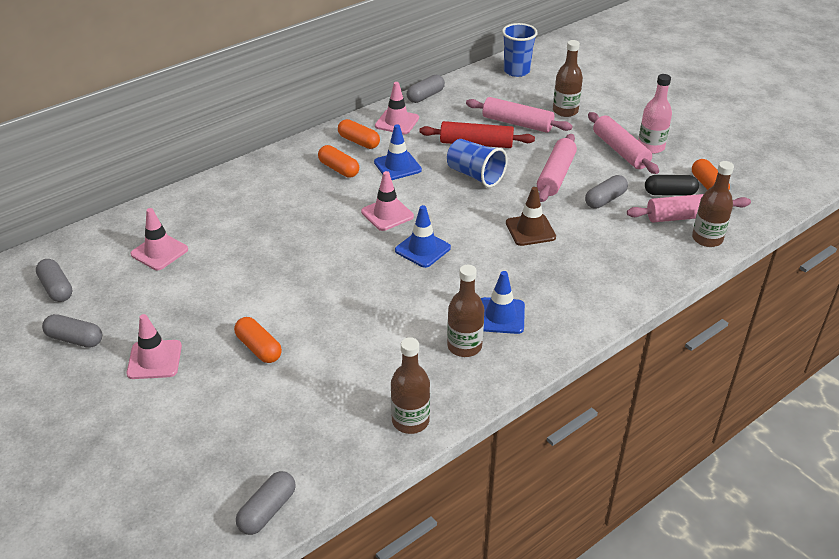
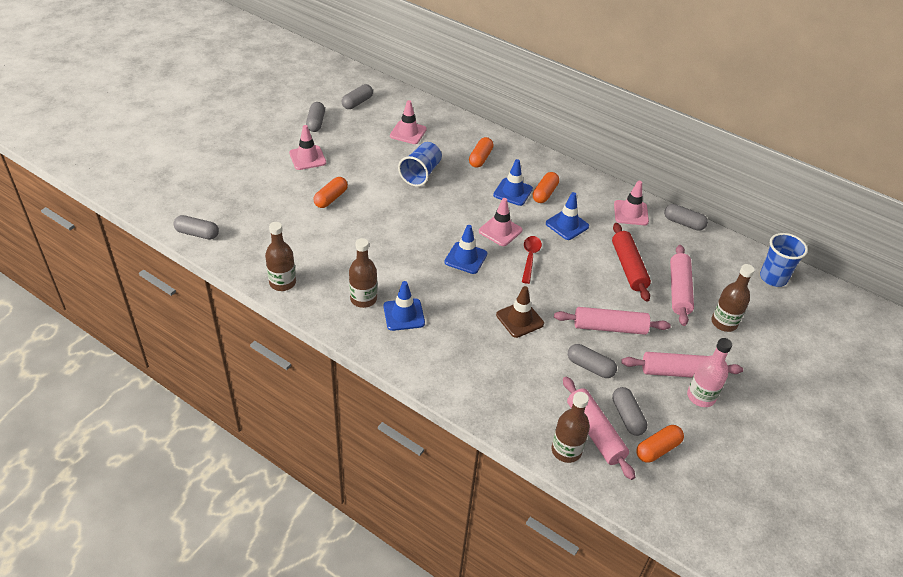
camera: 70 degrees right, 5 degrees up
orange capsule [338,119,380,149] -> orange capsule moved to [469,137,494,168]
blue cup [447,139,508,188] -> blue cup moved to [398,142,442,187]
pink rolling pin [588,112,659,174] -> pink rolling pin turned 45 degrees clockwise [621,352,743,378]
black capsule [645,175,699,196] -> grey capsule [612,387,647,436]
none -> blue traffic cone [493,159,533,206]
none -> red spoon [522,236,542,284]

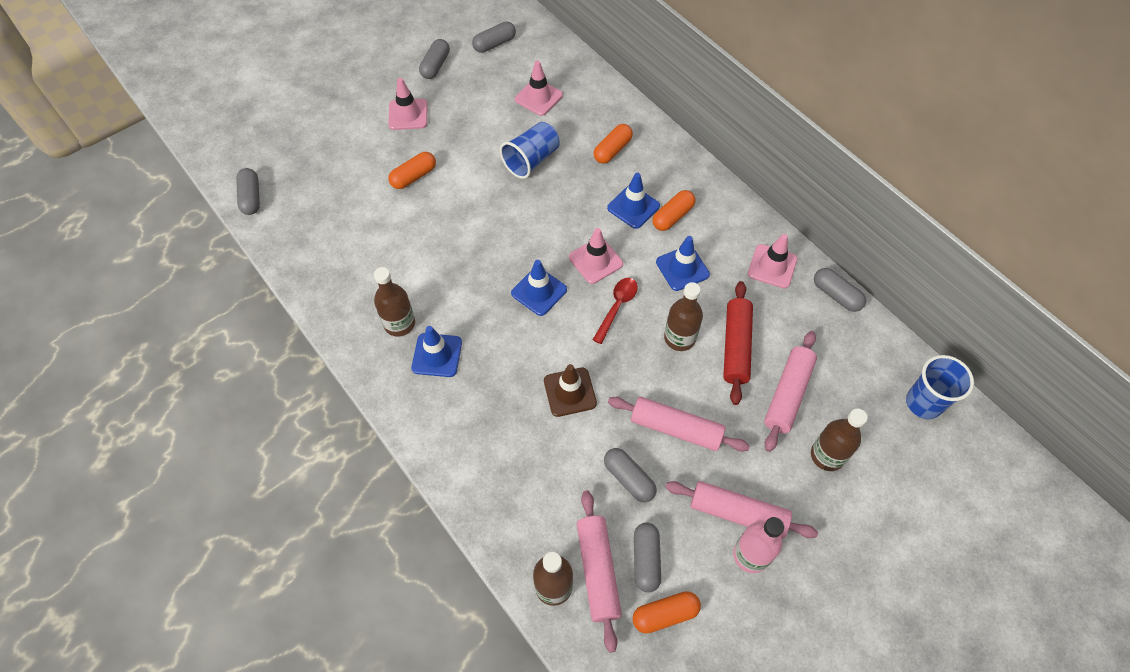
camera: 20 degrees right, 15 degrees up
grey capsule [174,215,219,240] -> grey capsule turned 45 degrees clockwise [236,168,260,215]
brown bottle [265,222,296,291] -> brown bottle moved to [664,282,703,351]

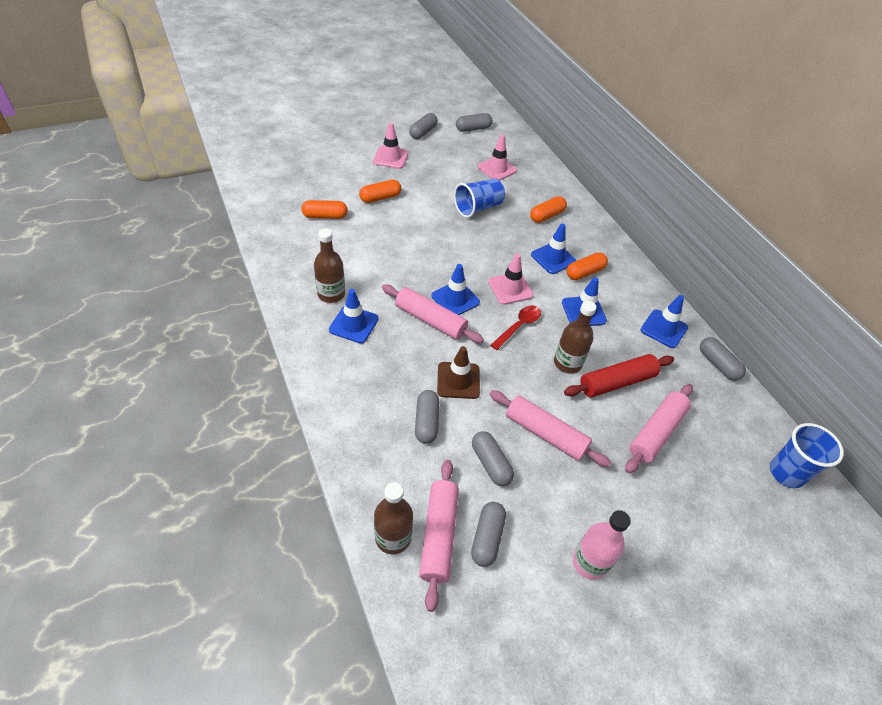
camera: 10 degrees right, 10 degrees down
grey capsule [236,168,260,215] -> grey capsule moved to [415,390,439,444]
orange capsule [632,591,701,634] -> orange capsule moved to [301,200,348,219]
pink rolling pin [665,481,818,538] -> pink rolling pin moved to [382,285,484,343]
red rolling pin [723,281,753,405] -> red rolling pin turned 45 degrees clockwise [564,354,674,397]
pink traffic cone [748,234,798,289] -> blue traffic cone [640,295,688,348]
brown bottle [811,408,868,471] -> none

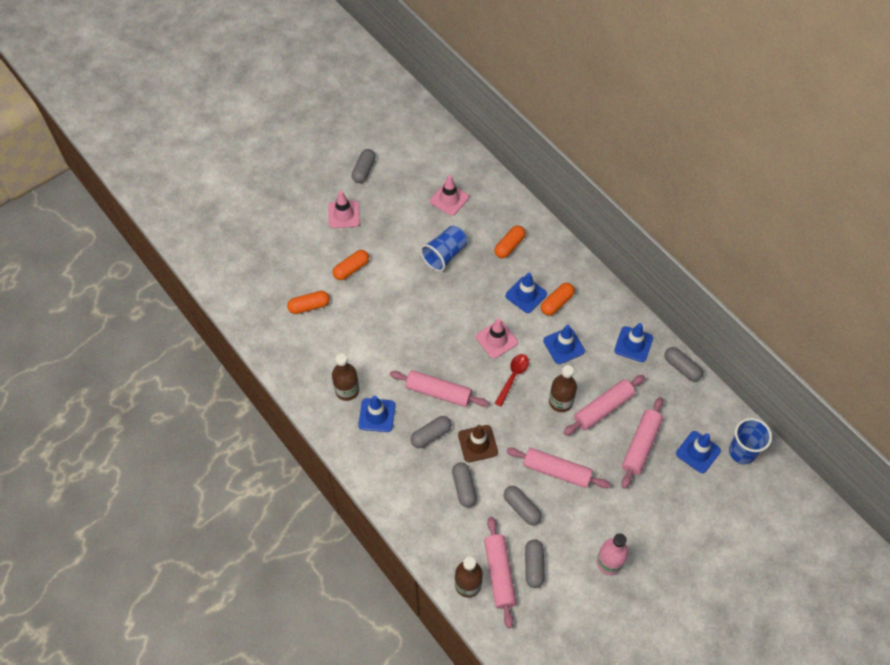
camera: 10 degrees left, 10 degrees up
blue traffic cone [431,264,480,315] -> blue traffic cone moved to [676,431,721,473]
grey capsule [456,113,493,132] -> grey capsule moved to [411,416,452,448]
red rolling pin [564,354,674,397] -> pink rolling pin [563,375,645,435]

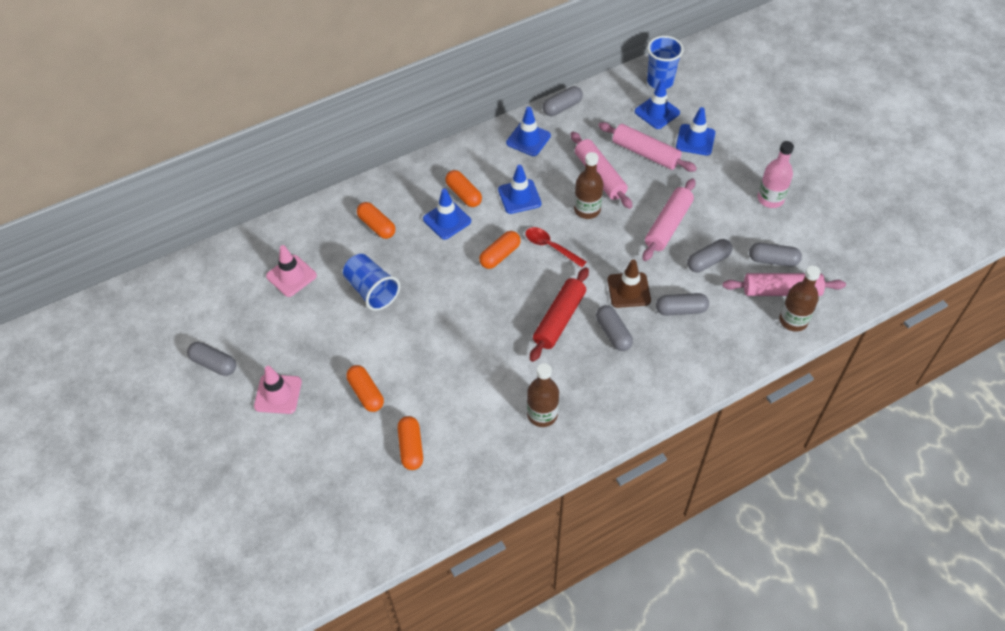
camera: 80 degrees left, 5 degrees down
blue traffic cone [358,396,395,432] -> blue traffic cone moved to [676,107,715,156]
pink rolling pin [390,370,489,407] -> red rolling pin [530,267,589,362]
pink traffic cone [476,318,518,359] -> orange capsule [479,231,521,269]

